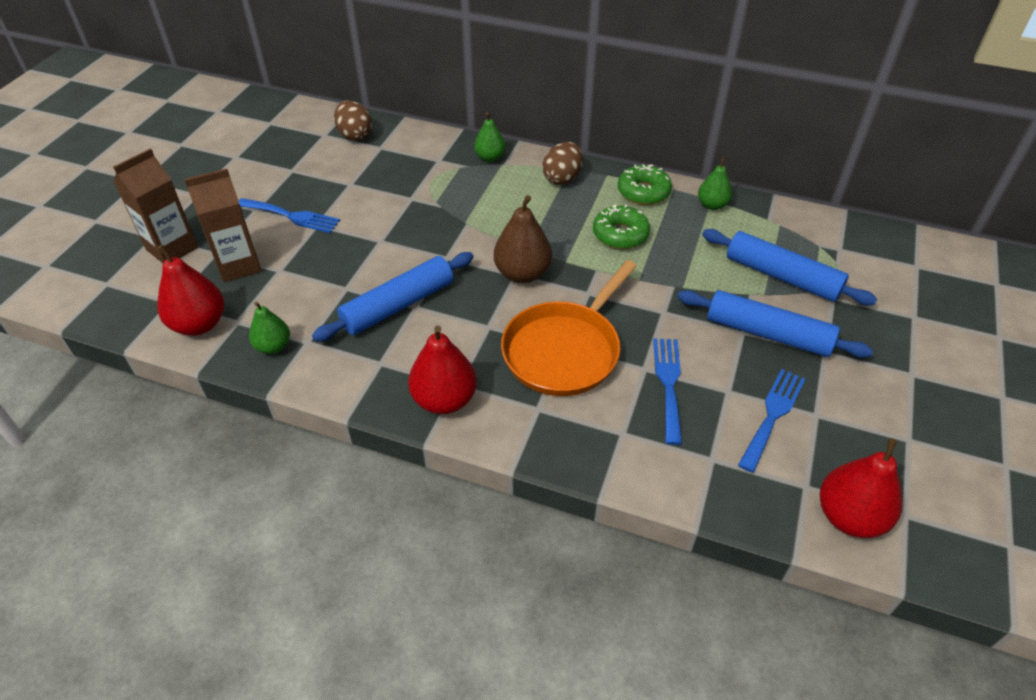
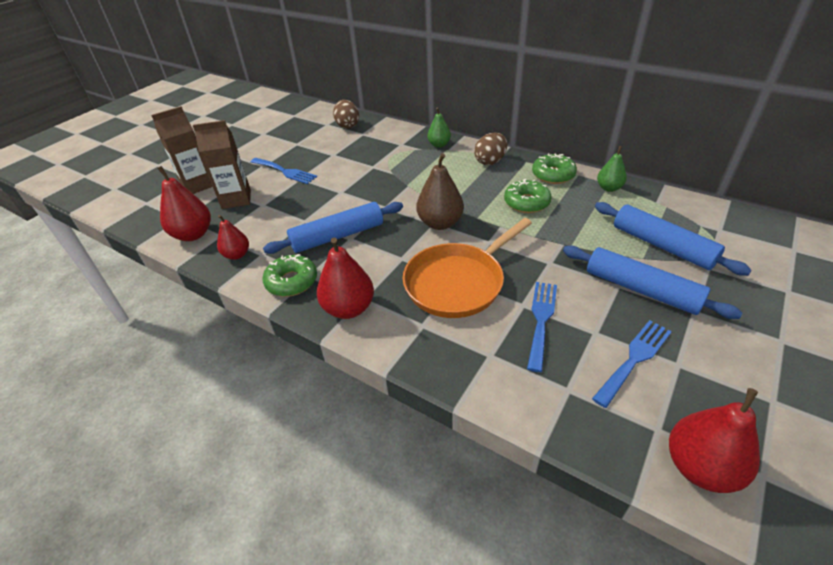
camera: 15 degrees right, 5 degrees down
green pear [249,302,290,354] -> red pear [217,215,249,260]
none -> green donut [262,254,317,297]

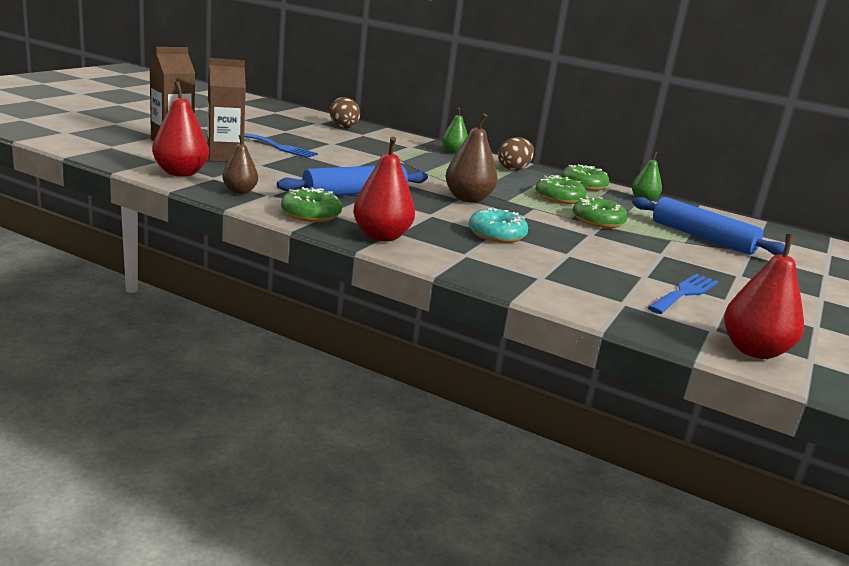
camera: 10 degrees left, 20 degrees down
red pear [217,215,249,260] -> brown pear [222,134,258,194]
orange pan [403,218,532,318] -> turquoise donut [469,208,528,243]
blue fork [527,282,557,372] -> none
blue rolling pin [563,246,742,319] -> none
none -> green donut [573,196,628,228]

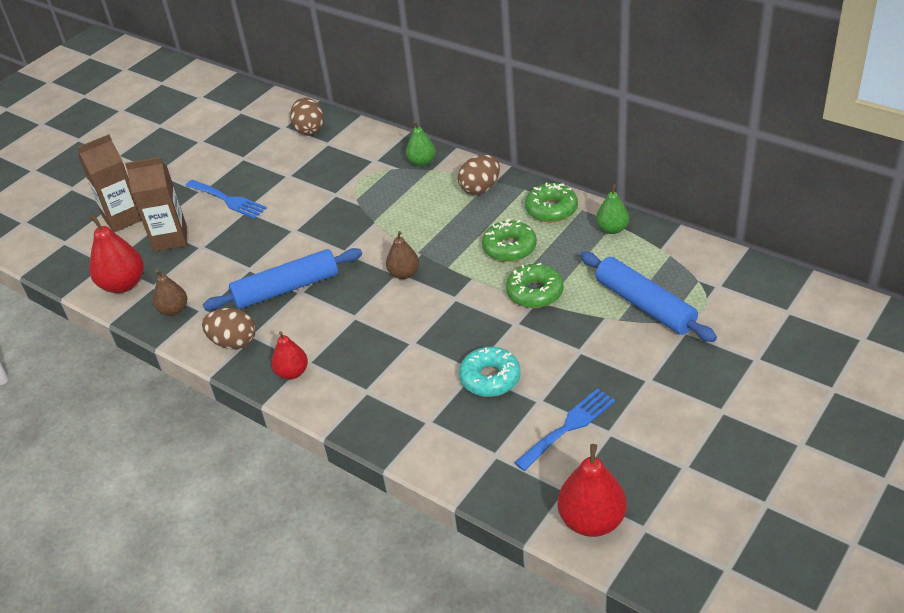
camera: 15 degrees right, 20 degrees up
green donut [281,187,342,222] -> brown egg [202,308,256,349]
red pear [353,137,415,242] -> red pear [271,331,308,380], size x0.62
brown pear [445,113,498,203] -> brown pear [386,231,419,279], size x0.62
turquoise donut [469,208,528,243] -> turquoise donut moved to [459,347,520,397]

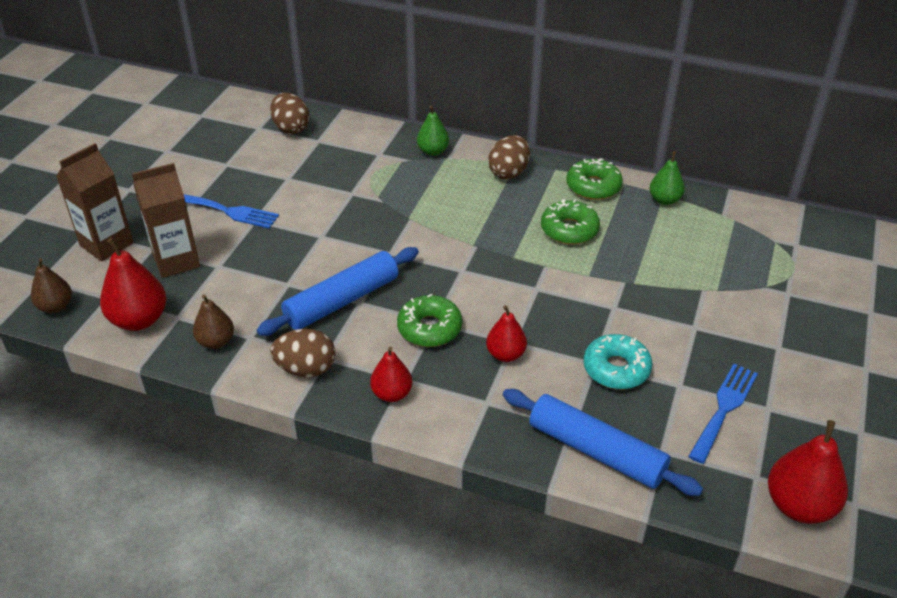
camera: 20 degrees left, 0 degrees up
brown pear [386,231,419,279] -> brown pear moved to [31,258,72,313]
green donut [506,263,563,308] -> green donut moved to [397,294,462,347]
blue rolling pin [580,252,717,342] -> blue rolling pin moved to [503,389,703,496]
none -> red pear [486,305,527,362]

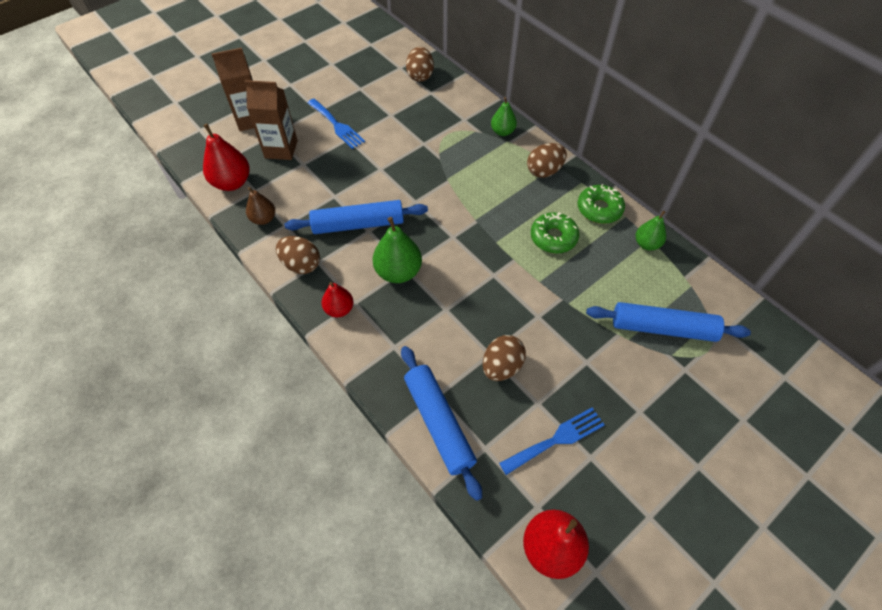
camera: 30 degrees right, 15 degrees up
brown pear [31,258,72,313] -> none
green donut [397,294,462,347] -> green pear [373,217,422,283]
red pear [486,305,527,362] -> none
turquoise donut [583,334,653,389] -> brown egg [483,335,526,381]
none -> blue rolling pin [586,302,751,342]

